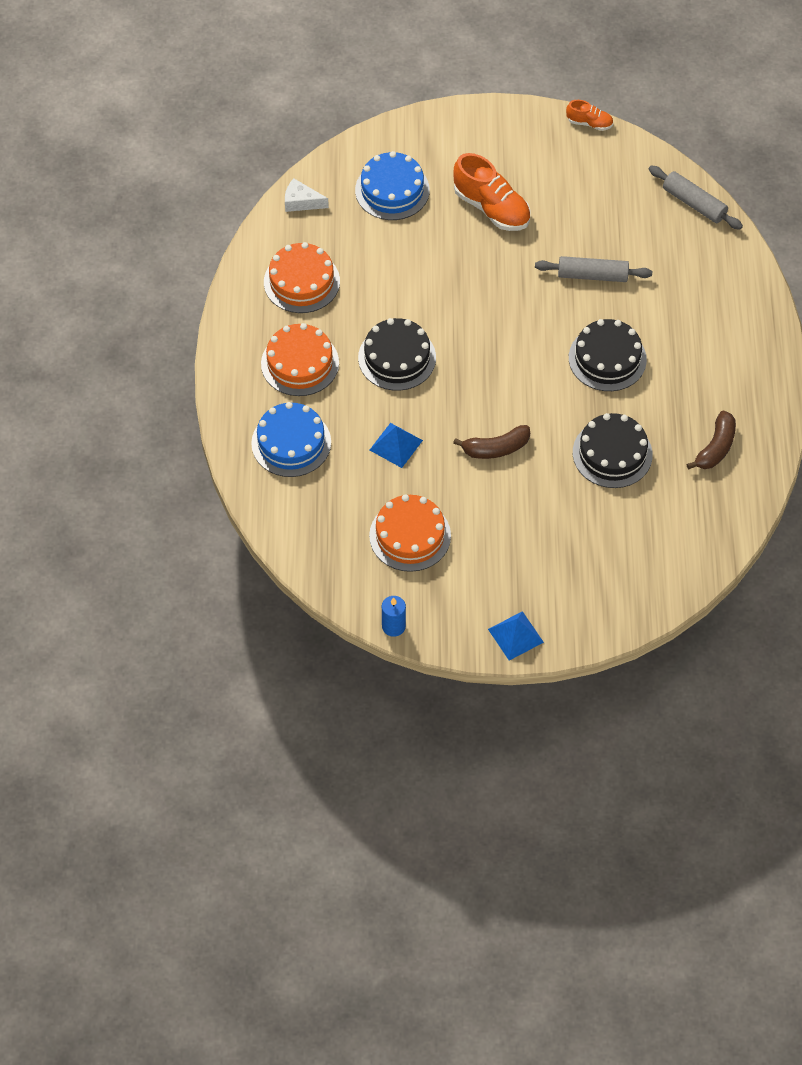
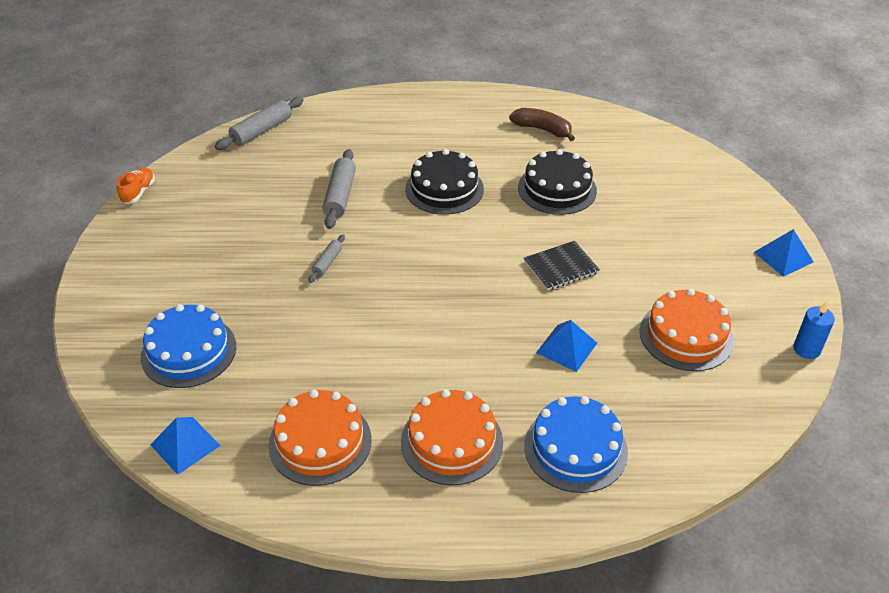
camera: 90 degrees left, 15 degrees down
white cheese [285,178,329,212] -> blue pyramid [150,417,221,475]
black cake [358,318,436,391] -> none
orange shoe [453,153,531,231] -> none
brown banana [453,425,530,459] -> black notebook [524,241,600,291]
none -> grey rolling pin [309,235,345,283]

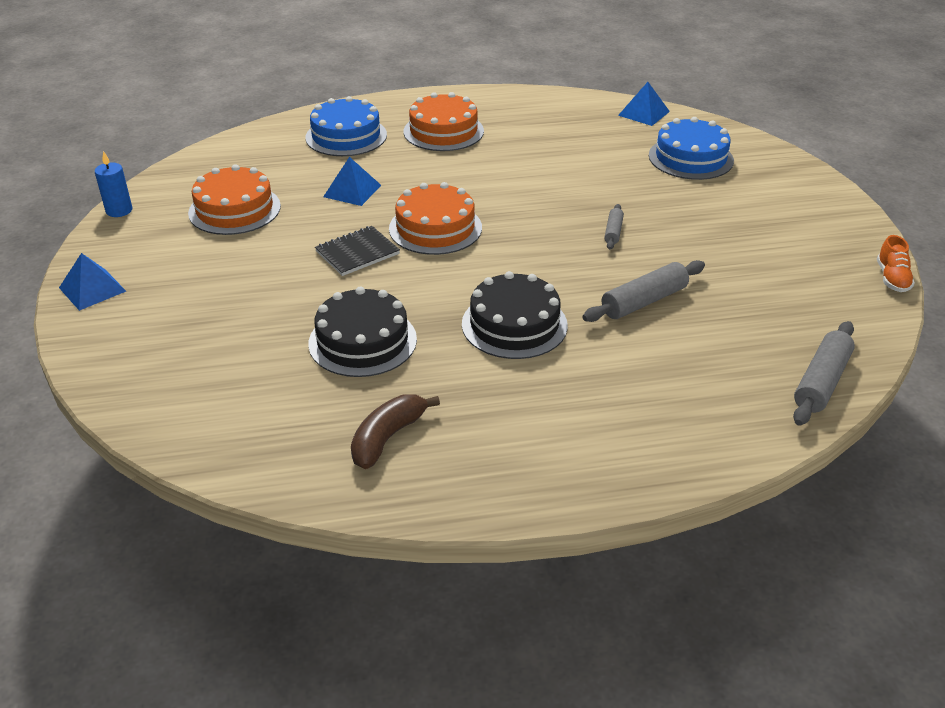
camera: 170 degrees right, 5 degrees down
orange cake [269,389,372,486] -> orange cake moved to [389,182,482,255]
grey rolling pin [322,149,356,229] -> grey rolling pin turned 60 degrees clockwise [582,260,705,322]
brown banana [509,108,575,141] -> brown banana turned 105 degrees clockwise [351,394,440,469]

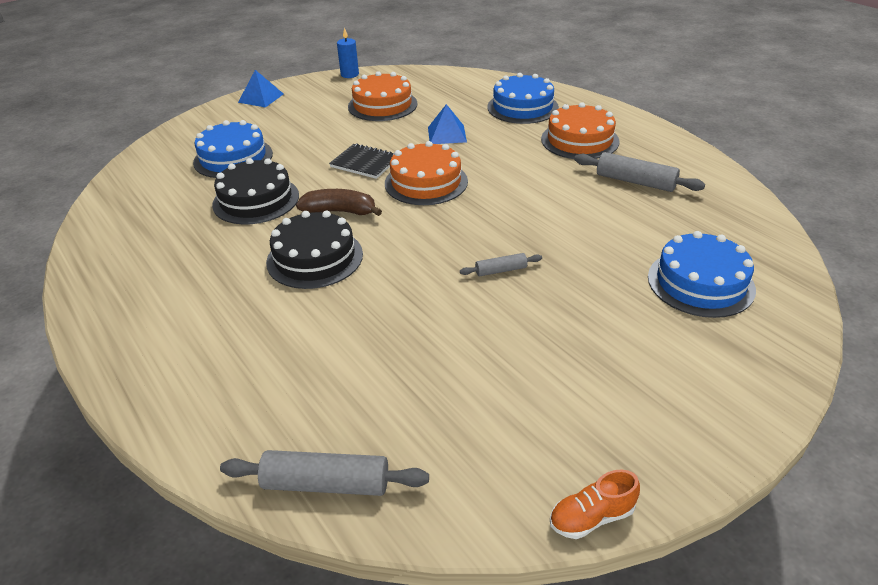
camera: 65 degrees right, 0 degrees up
brown banana [351,394,440,469] -> brown banana moved to [296,189,382,216]
grey rolling pin [582,260,705,322] -> grey rolling pin moved to [574,152,705,192]
blue pyramid [618,82,670,126] -> none
none -> blue cake [193,120,273,178]

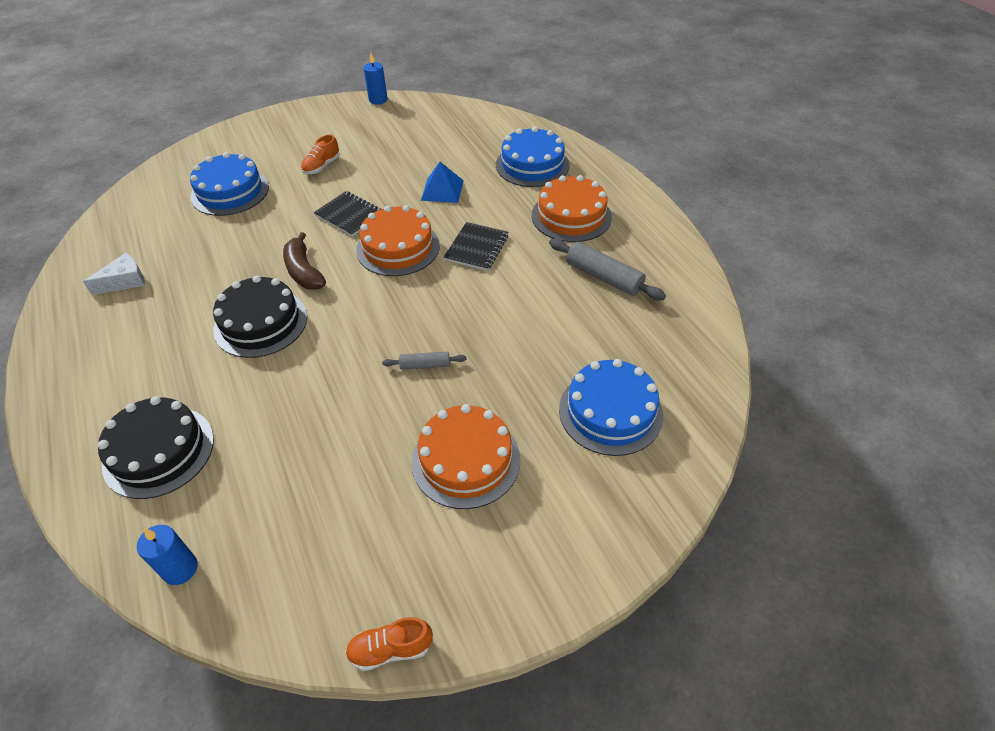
camera: 10 degrees right, 10 degrees up
black cake [212,158,299,224] -> black cake moved to [98,396,214,499]
grey rolling pin [220,450,429,496] -> blue candle [137,525,198,585]
blue pyramid [238,70,284,108] -> none
brown banana [296,189,382,216] -> brown banana turned 135 degrees counterclockwise [283,232,326,290]
orange cake [348,71,418,121] -> orange cake moved to [412,404,520,509]
none -> white cheese [83,253,145,295]
none -> orange shoe [301,134,340,174]
none -> black notebook [444,222,509,271]

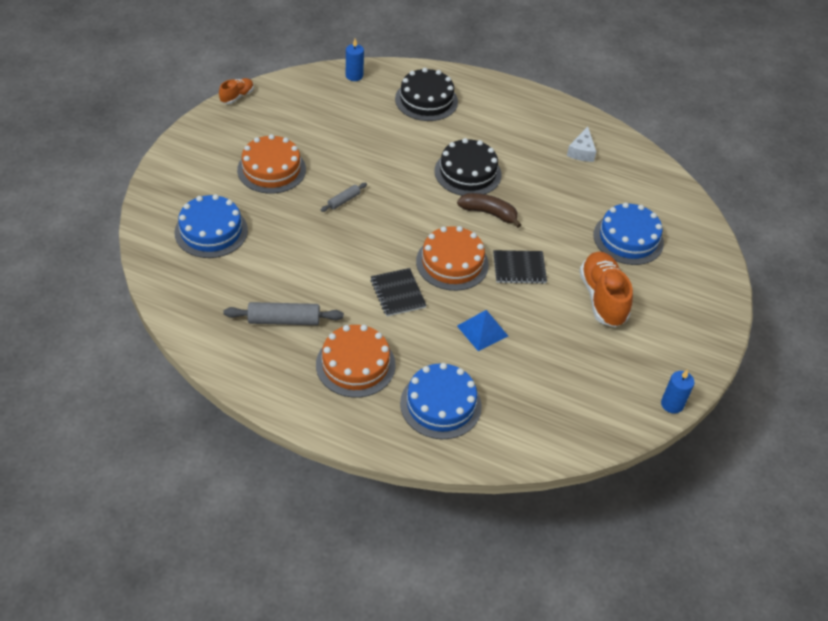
camera: 135 degrees right, 0 degrees up
orange shoe [301,134,340,174] -> orange shoe [579,252,633,328], size x1.90

